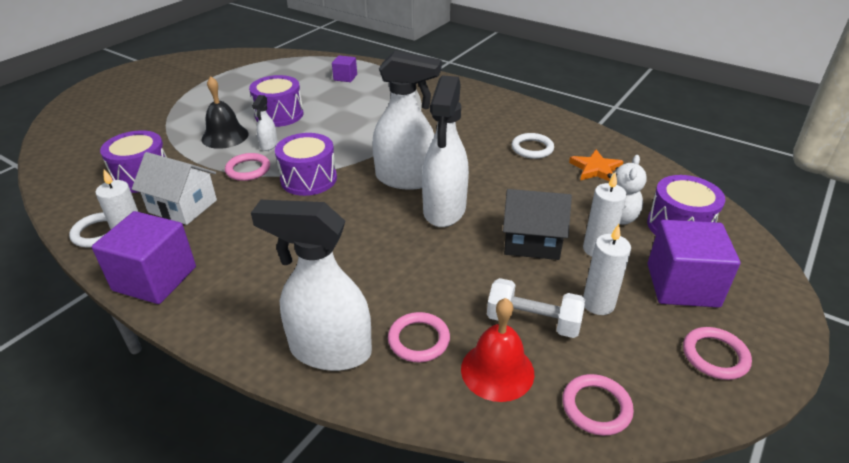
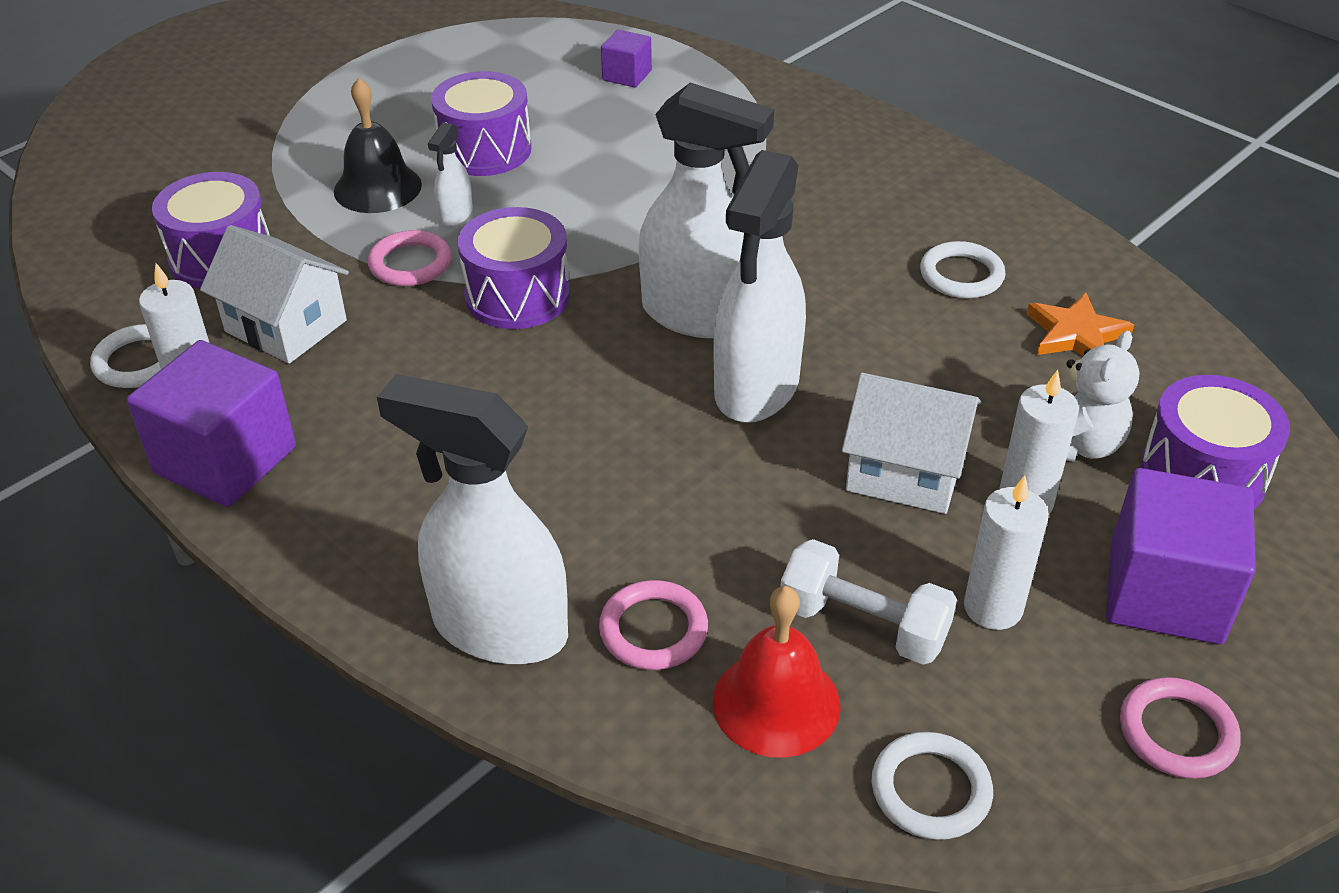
camera: 10 degrees right, 5 degrees up
black house [503,189,572,260] -> white house [842,372,981,514]
pink ring [562,374,634,436] -> white ring [871,732,993,840]

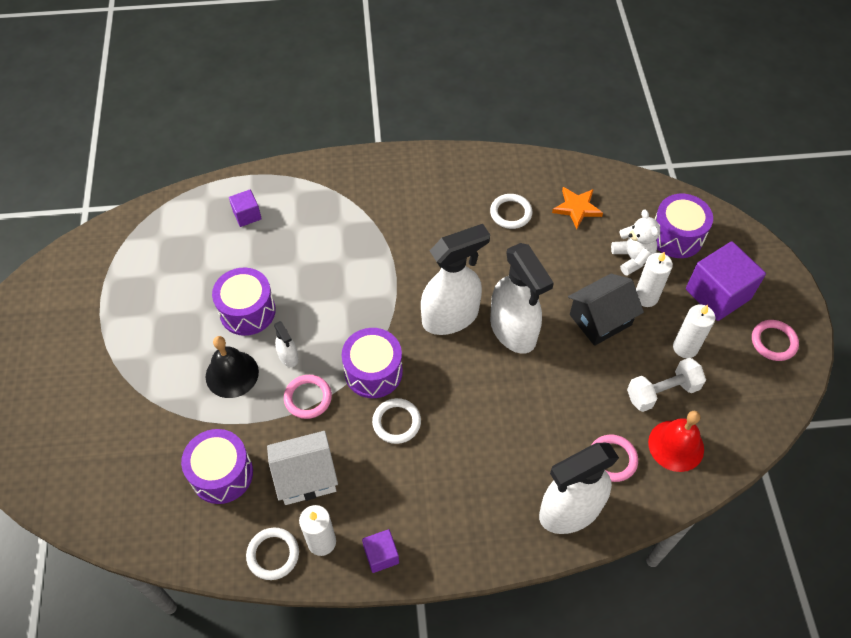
camera: 50 degrees left, 15 degrees up
purple cube [127,340,296,507] -> purple cube [362,529,399,573], size x0.51
white house [842,372,981,514] -> black house [568,274,644,346]
white ring [871,732,993,840] -> white ring moved to [372,398,421,444]

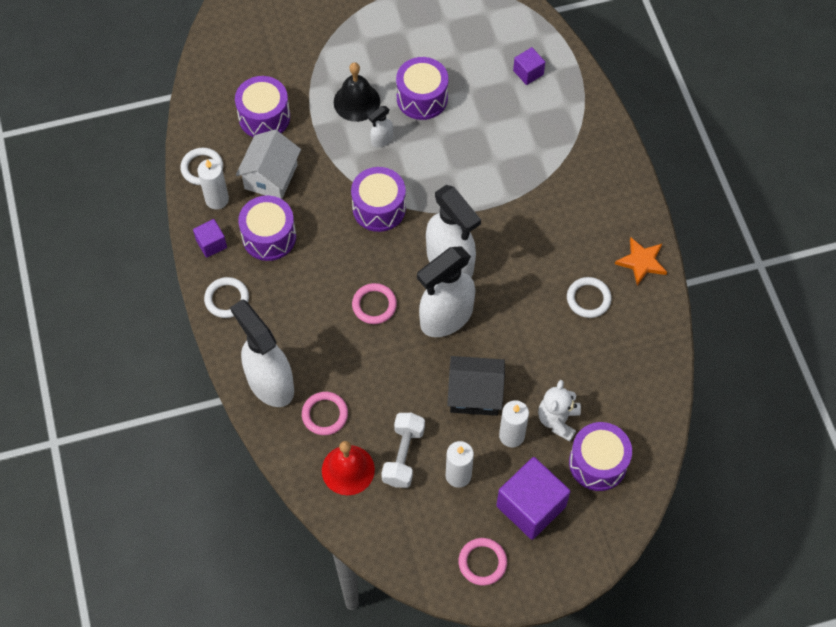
camera: 80 degrees right, 5 degrees up
white house [267,431,338,505] -> white house turned 45 degrees clockwise [236,130,301,199]
pink ring [284,375,332,419] -> pink ring moved to [352,283,397,324]
white ring [372,398,421,444] -> white ring moved to [204,277,249,318]
orange star [552,187,603,229] -> orange star moved to [615,237,667,286]
black house [568,274,644,346] -> black house turned 45 degrees counterclockwise [447,356,505,416]
white teddy bear [611,209,660,276] -> white teddy bear turned 135 degrees clockwise [538,380,581,442]
white dumbbell [627,358,706,412] -> white dumbbell turned 45 degrees clockwise [381,413,425,488]
none -> purple drum [238,196,296,261]

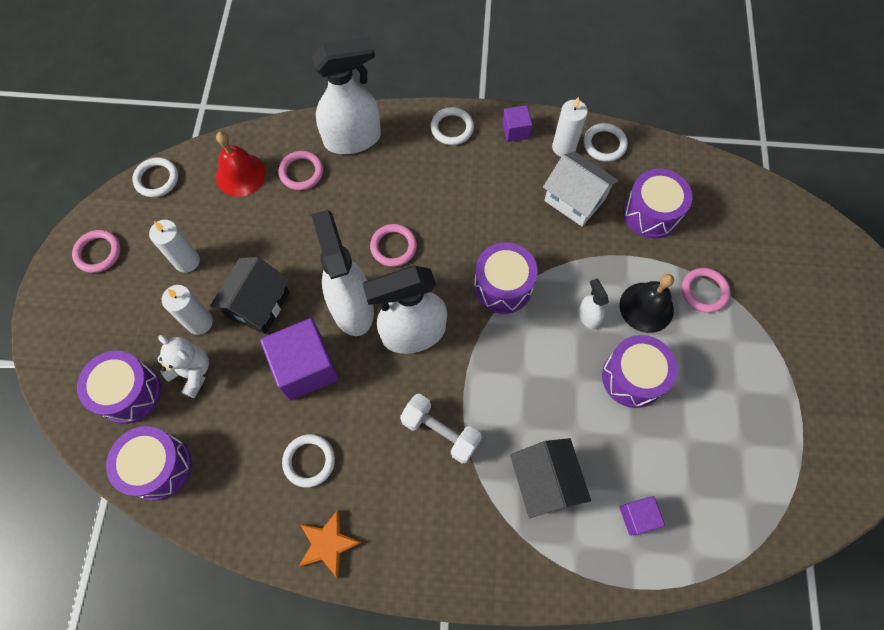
camera: 110 degrees right, 5 degrees up
purple drum [238,196,296,261] -> purple drum moved to [106,426,192,501]
white dumbbell [381,413,425,488] -> white dumbbell moved to [400,394,482,463]
purple cube [496,457,571,540] -> purple cube moved to [260,318,339,401]
none -> white ring [132,157,178,197]
none -> black house [510,438,591,518]
none -> pink ring [682,268,731,313]

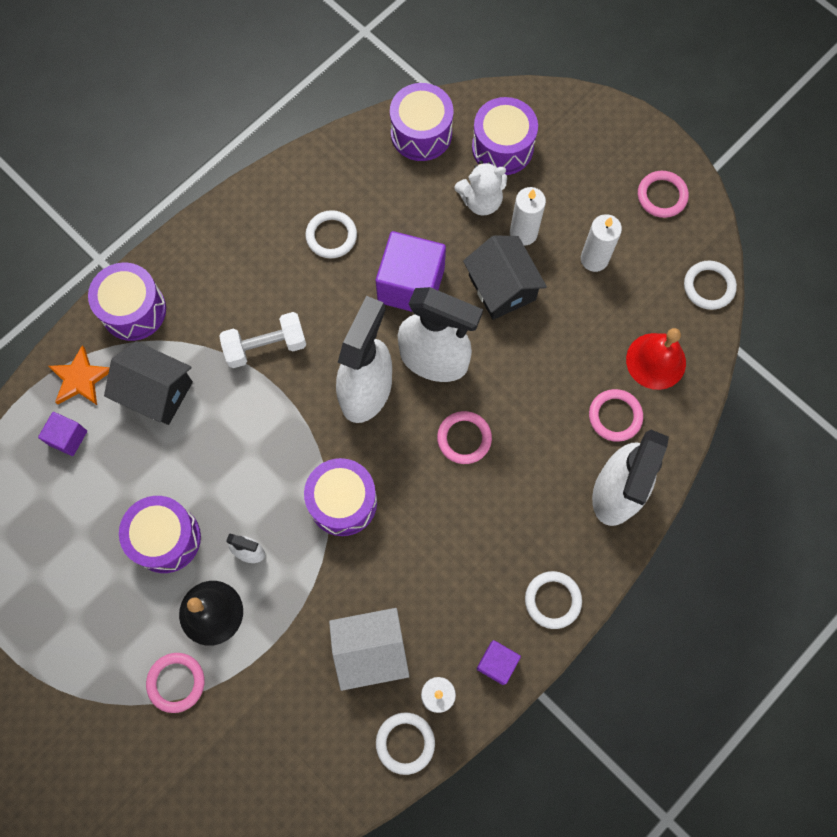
camera: 130 degrees right, 5 degrees up
orange star [299,510,362,578] -> orange star moved to [48,345,110,405]
purple drum [623,169,692,239] -> purple drum moved to [88,263,166,341]

